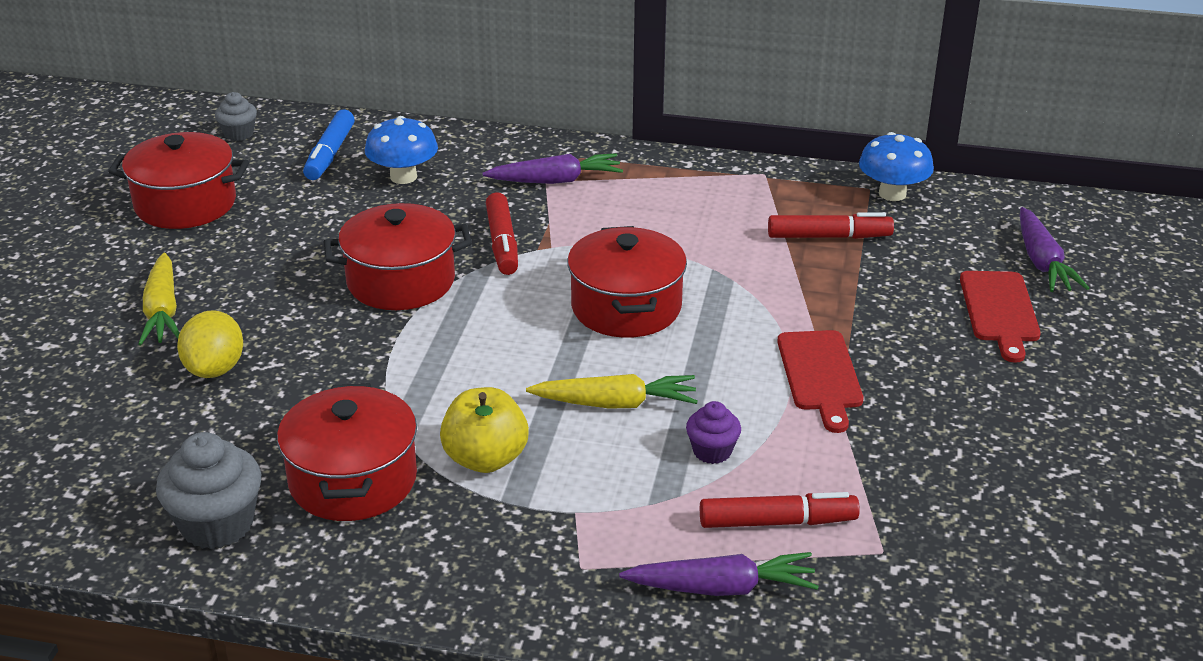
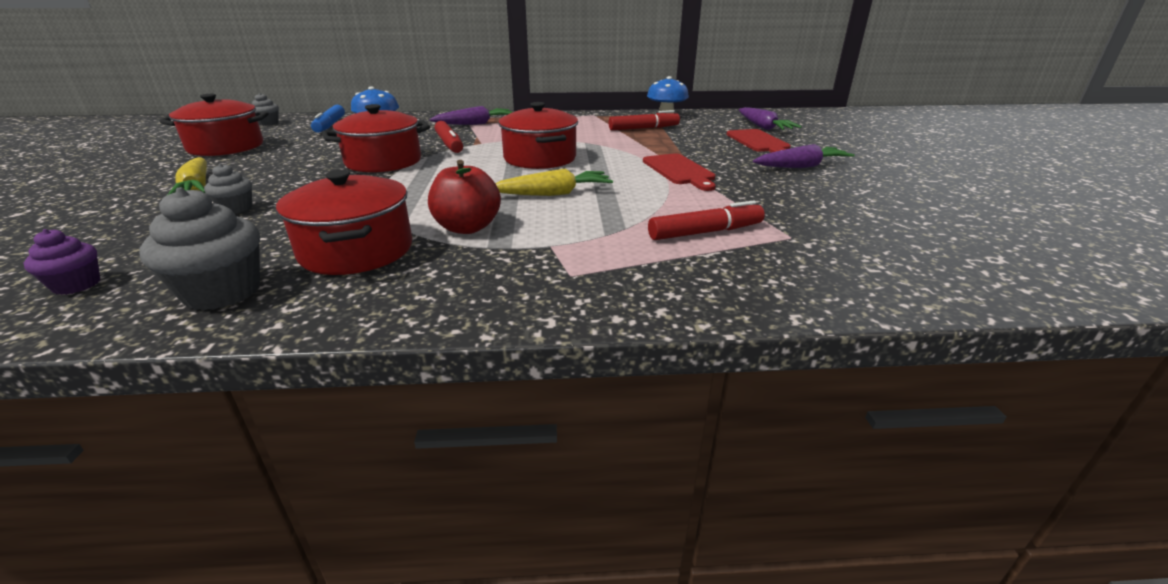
camera: 15 degrees left, 5 degrees down
yellow lemon [177,310,243,378] -> grey cupcake [204,164,252,214]
yellow apple [440,387,529,473] -> red apple [428,160,501,234]
purple carrot [619,552,819,596] -> purple carrot moved to [753,144,855,168]
purple cupcake [686,401,741,464] -> purple cupcake moved to [24,229,100,295]

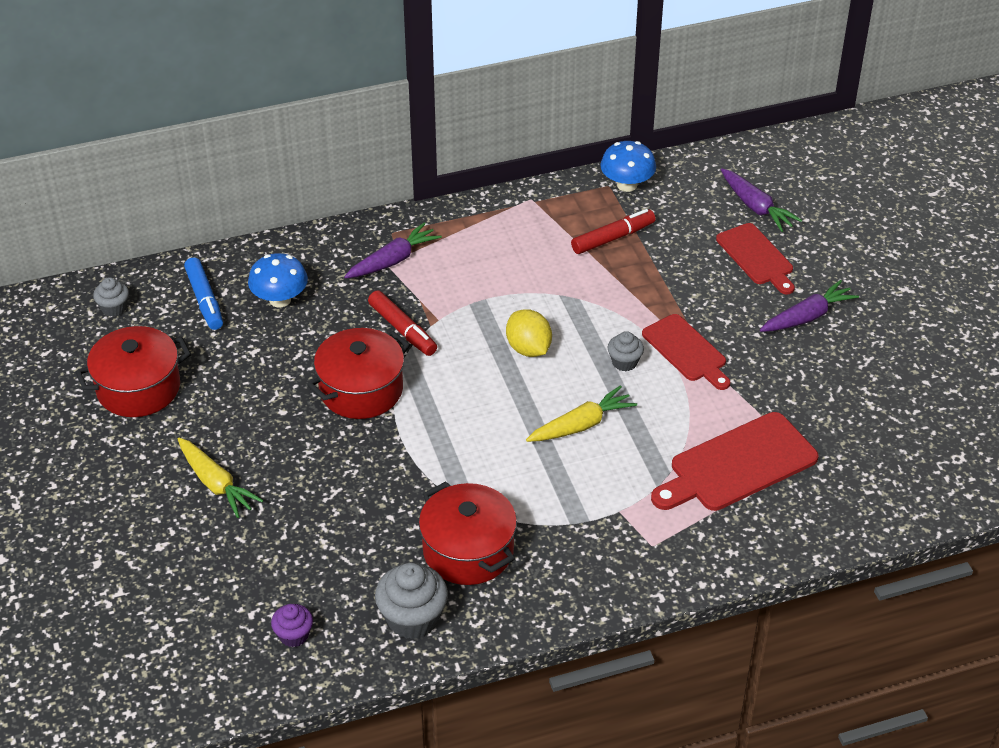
camera: 15 degrees left, 15 degrees up
grey cupcake [204,164,252,214] -> grey cupcake moved to [608,331,644,371]
red apple [428,160,501,234] -> none
red pot [498,102,578,169] -> yellow lemon [506,309,552,357]
red marker [648,200,765,240] -> red cutting board [651,412,819,511]

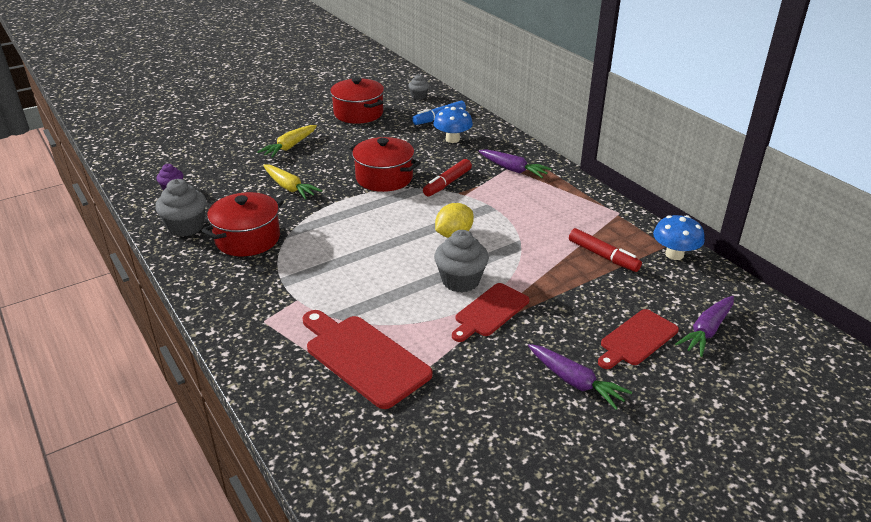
camera: 75 degrees right, 10 degrees down
yellow carrot [526,385,637,442] -> yellow carrot moved to [263,165,322,199]
grey cupcake [608,331,644,371] -> grey cupcake [434,230,489,292], size x1.75

